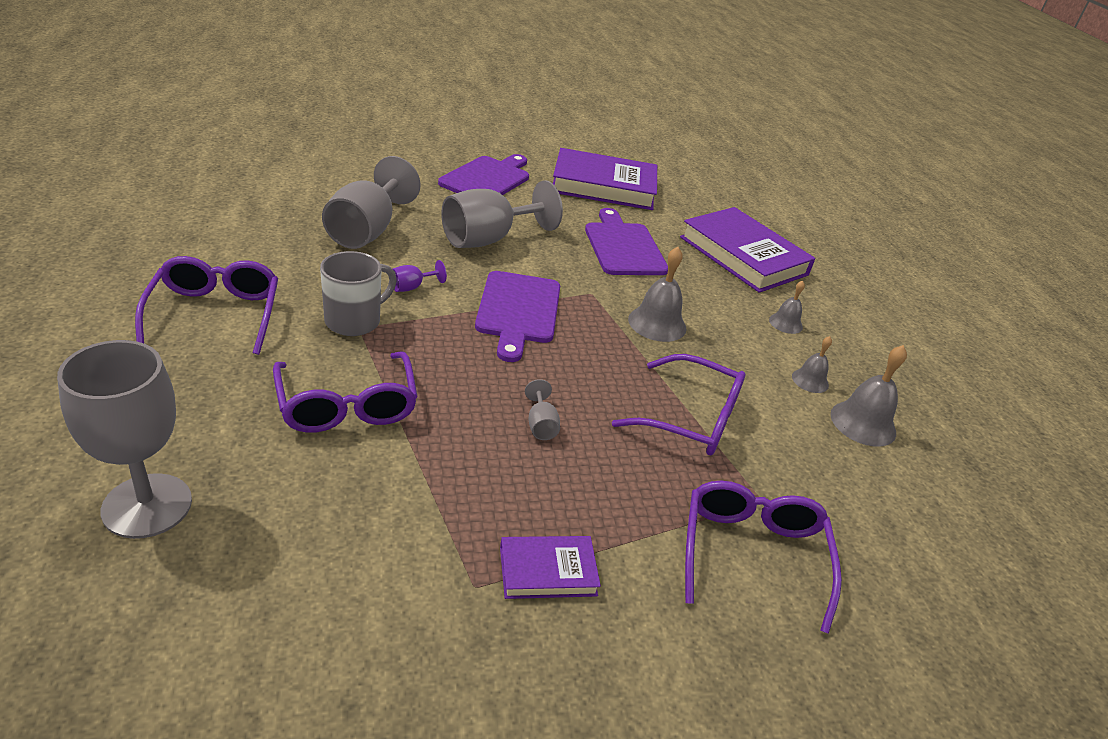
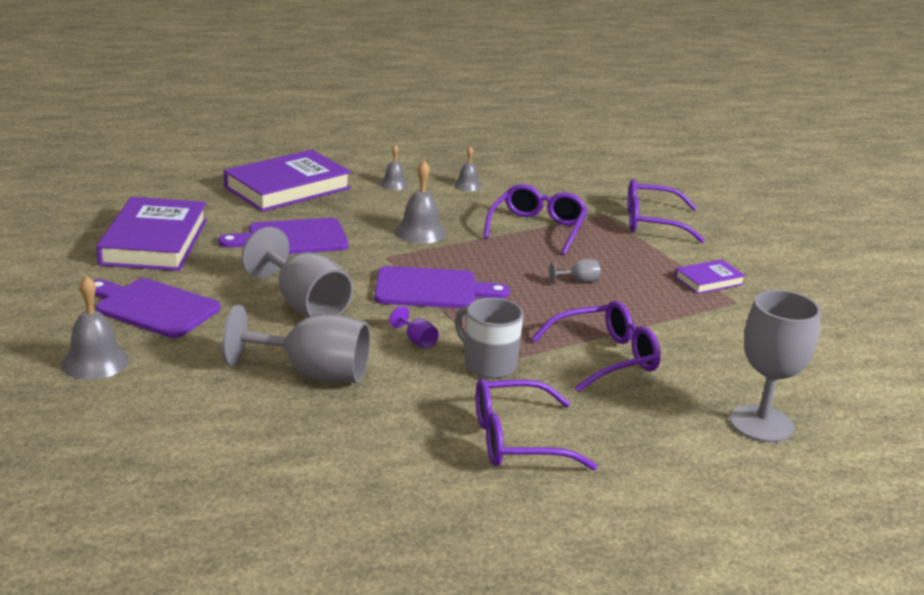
camera: 90 degrees left, 10 degrees down
purple book [500,536,601,599] -> purple book turned 75 degrees clockwise [675,259,746,294]
grey bell [831,345,907,447] -> grey bell moved to [61,275,129,380]

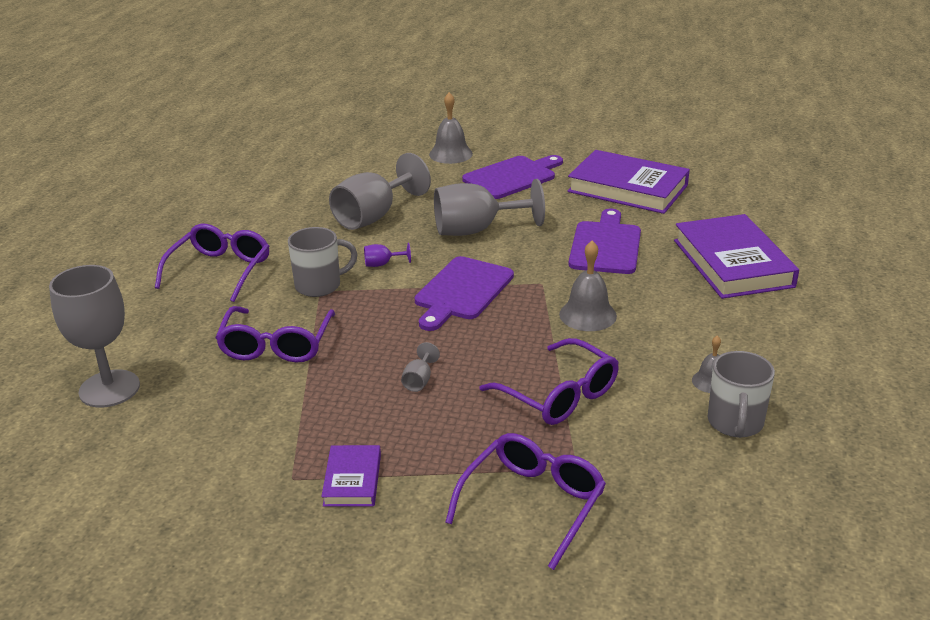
camera: 120 degrees right, 5 degrees up
grey bell [380,144,408,190] -> none
none -> grey mug [708,351,775,438]

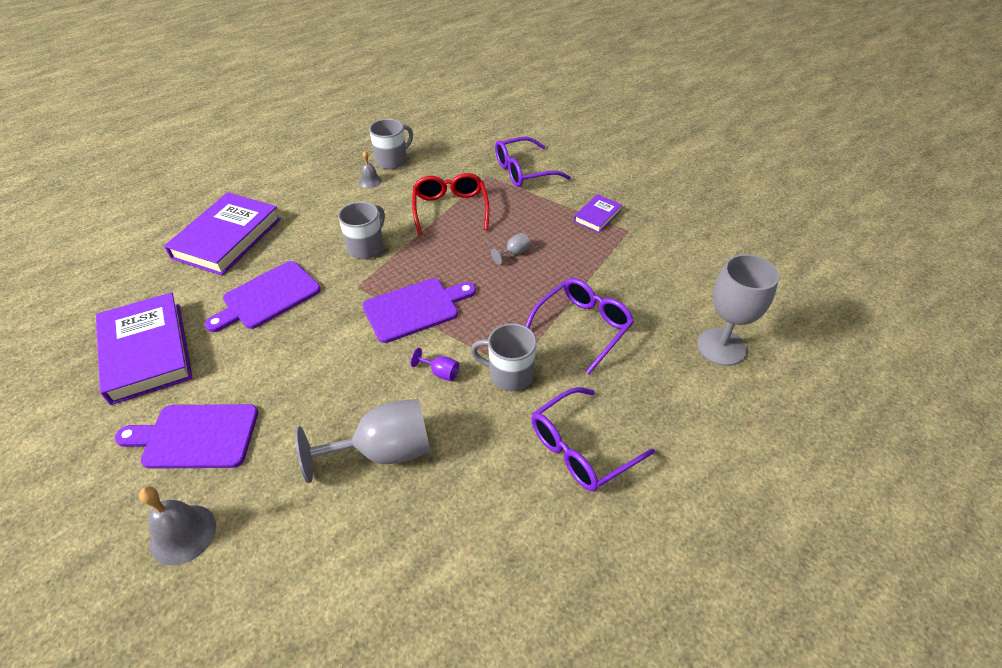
camera: 145 degrees left, 15 degrees up
grey goblet [434,179,545,236] -> none
purple glasses [480,338,619,425] -> red glasses [412,173,490,236]
grey bell [559,241,617,331] -> grey mug [338,202,385,259]

